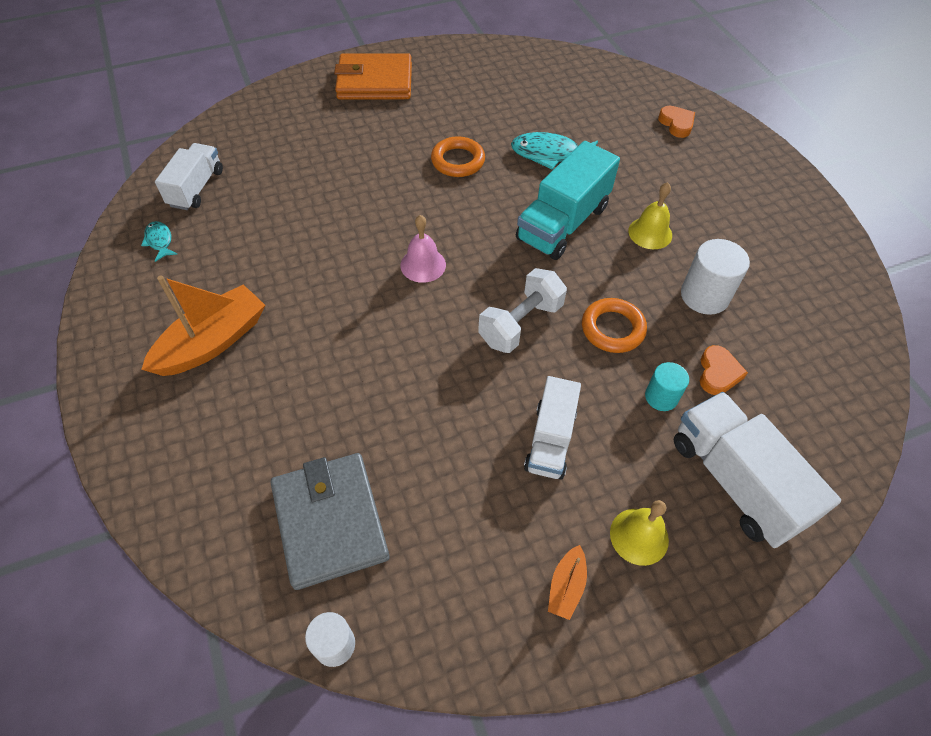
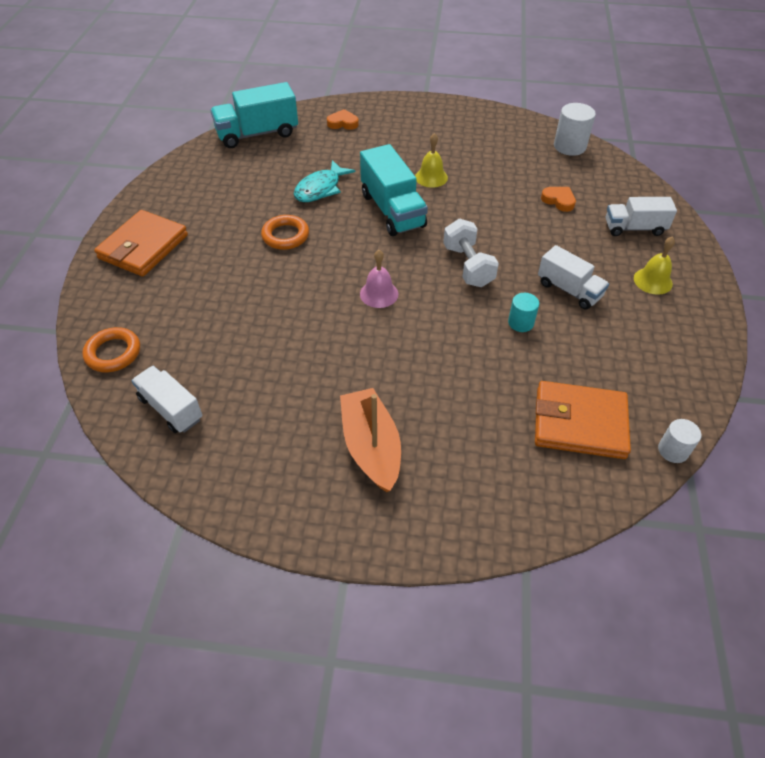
camera: 60 degrees left, 5 degrees down
turquoise fish [141,221,177,262] -> none
grey wallet [271,453,390,590] -> orange wallet [535,381,631,459]
orange boat [548,545,587,620] -> none
orange ring [582,298,647,353] -> orange ring moved to [82,327,140,372]
turquoise cylinder [645,362,689,411] -> turquoise cylinder moved to [508,293,539,332]
white truck [674,392,841,548] -> white truck [606,197,677,236], size x0.65
white cylinder [681,239,750,315] -> white cylinder moved to [554,103,596,156]
none -> turquoise truck [210,82,298,148]

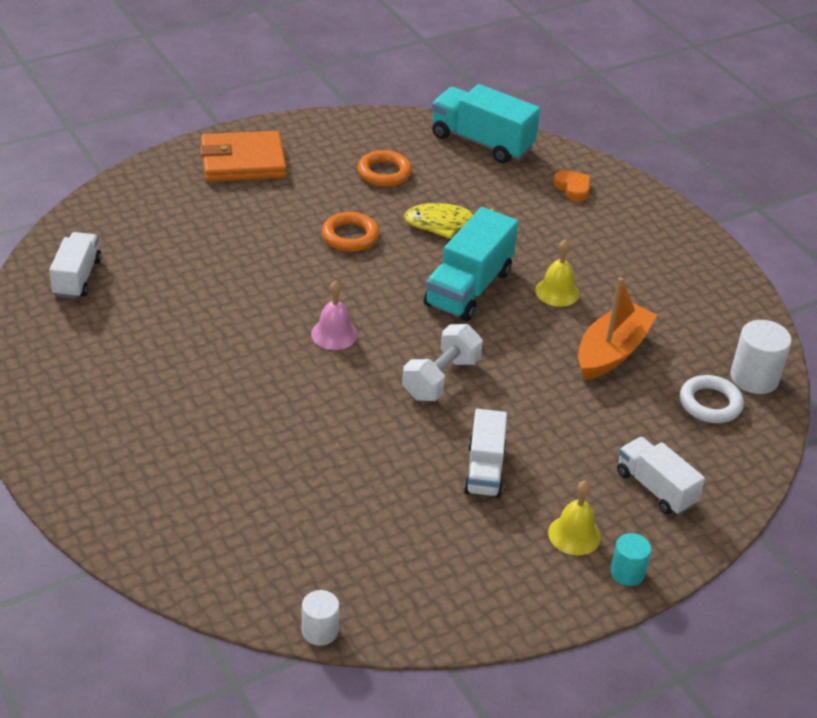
camera: 50 degrees right, 10 degrees down
orange ring [82,327,140,372] -> orange ring moved to [358,150,412,187]
turquoise fish [294,160,355,202] -> yellow fish [404,203,494,239]
orange boat [340,388,401,492] -> orange boat moved to [578,277,657,380]
turquoise cylinder [508,293,539,332] -> turquoise cylinder moved to [610,533,651,586]
orange wallet [535,381,631,459] -> none
orange heart [541,187,576,212] -> none
none -> white ring [680,375,744,423]

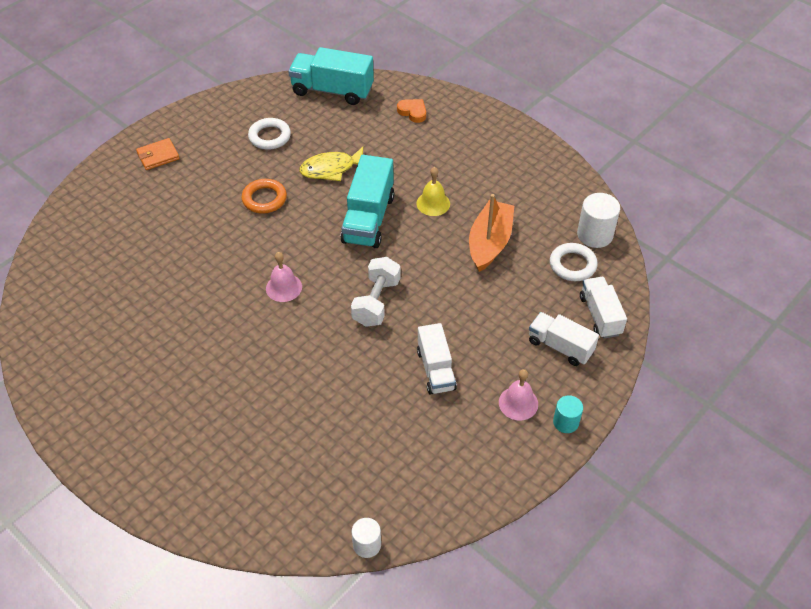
camera: 15 degrees left, 10 degrees up
white truck [49,232,102,299] -> white truck moved to [580,277,627,339]
orange wallet [200,131,287,182] -> orange wallet [136,138,180,170], size x0.56
orange ring [358,150,412,187] -> white ring [248,118,291,150]
yellow bell [548,481,601,555] -> pink bell [499,369,538,420]

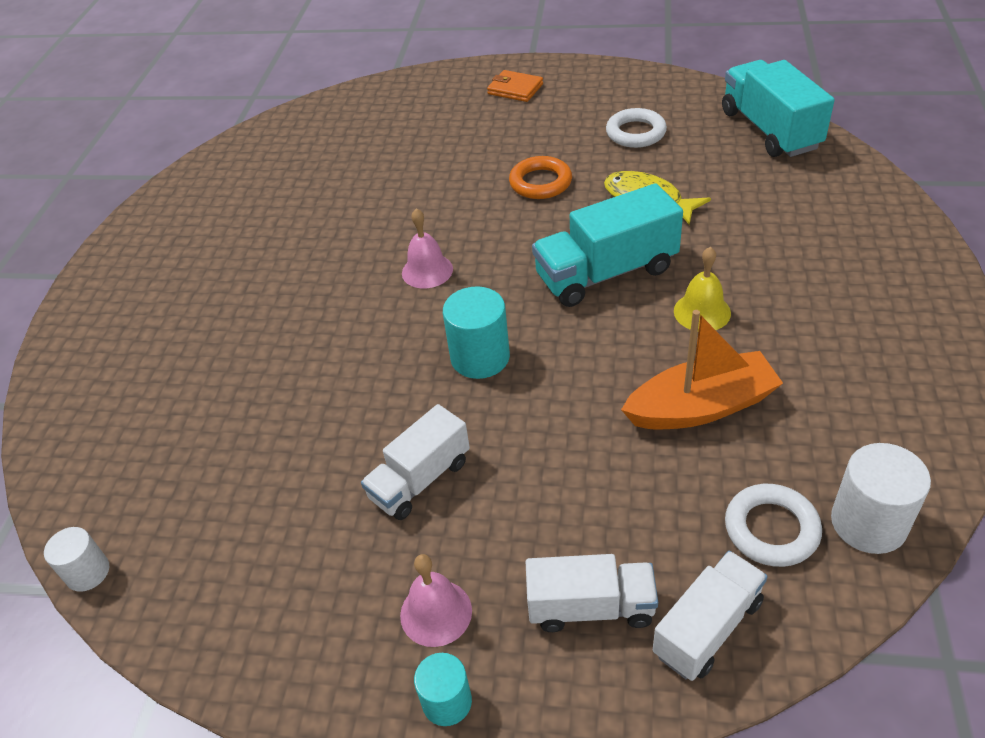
camera: 60 degrees right, 5 degrees down
white dumbbell [351,257,401,327] -> turquoise cylinder [443,286,510,379]
orange heart [397,99,426,123] -> none
white truck [529,312,599,366] -> white truck turned 90 degrees clockwise [526,554,658,632]

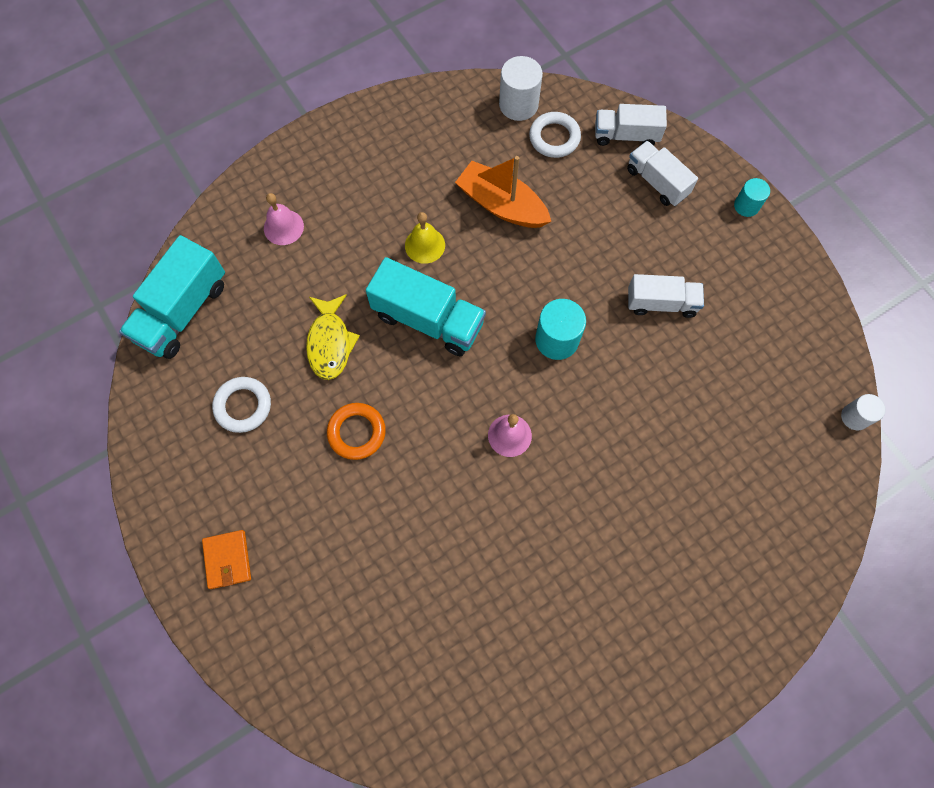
camera: 135 degrees left, 25 degrees up
pink bell [400,554,472,647] -> pink bell moved to [264,193,304,245]

